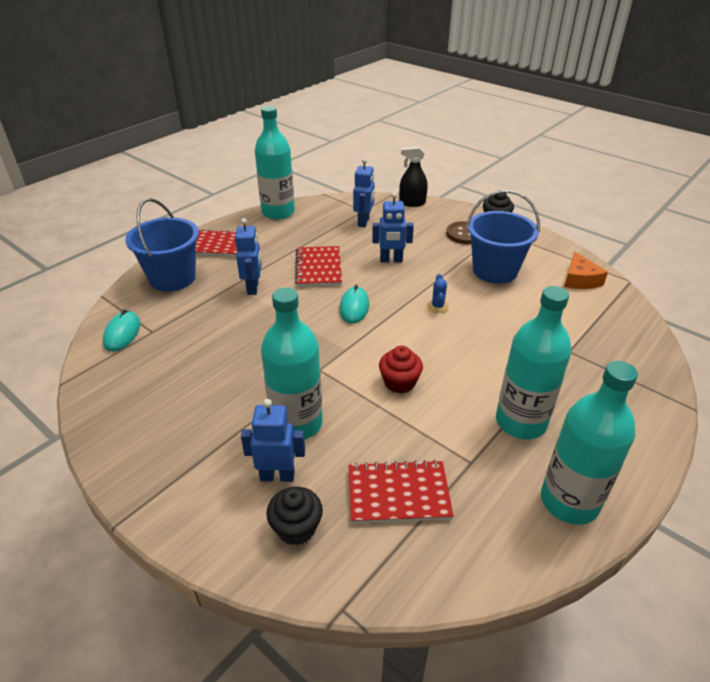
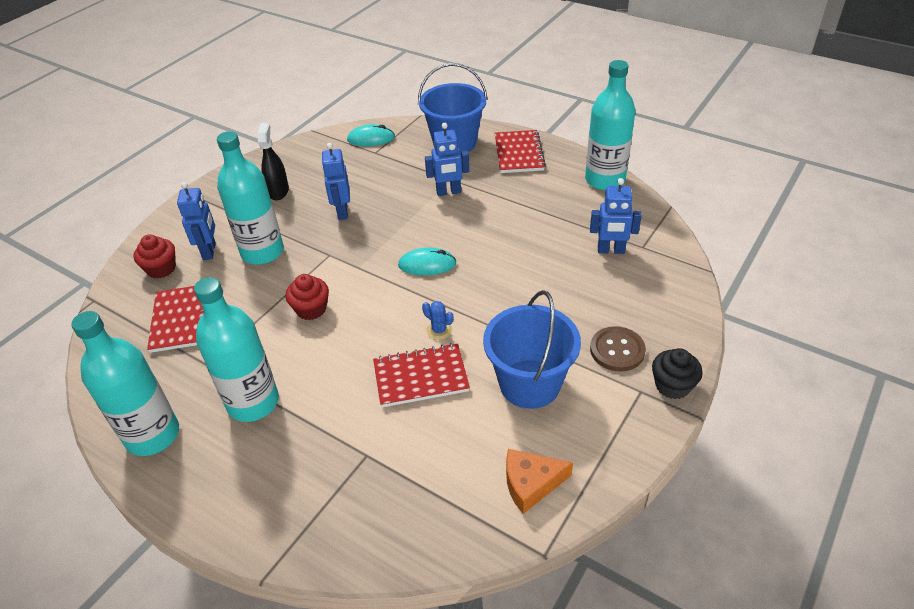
camera: 85 degrees right, 5 degrees up
black cupcake [266,487,323,545] -> red cupcake [134,234,176,278]
red notebook [295,246,342,287] -> red notebook moved to [373,343,470,407]
blue robot [372,193,414,262] -> blue robot moved to [322,143,350,220]
black spray bottle [399,146,428,207] -> black spray bottle moved to [257,123,289,200]
blue cactus [427,274,449,313] -> blue cactus turned 45 degrees clockwise [422,301,453,340]

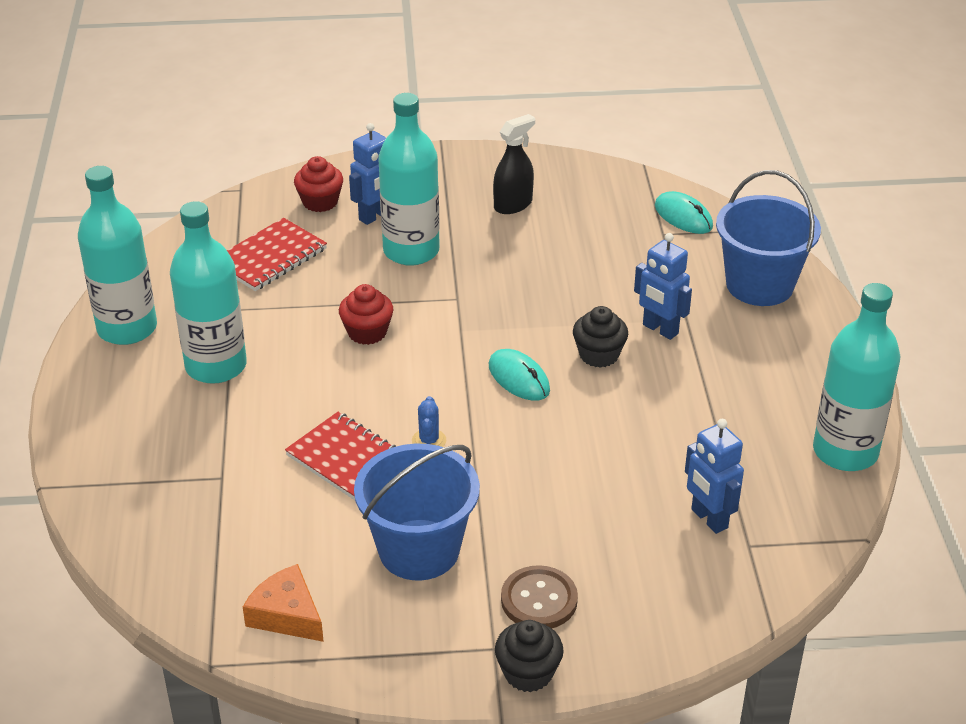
camera: 50 degrees right, 5 degrees down
blue robot [322,143,350,220] -> none
red notebook [495,130,546,173] -> none
none -> black cupcake [573,306,628,368]

